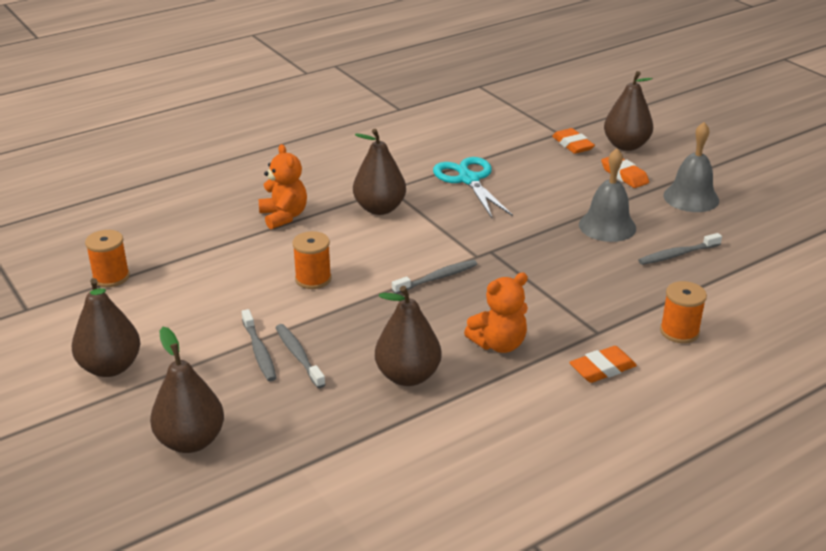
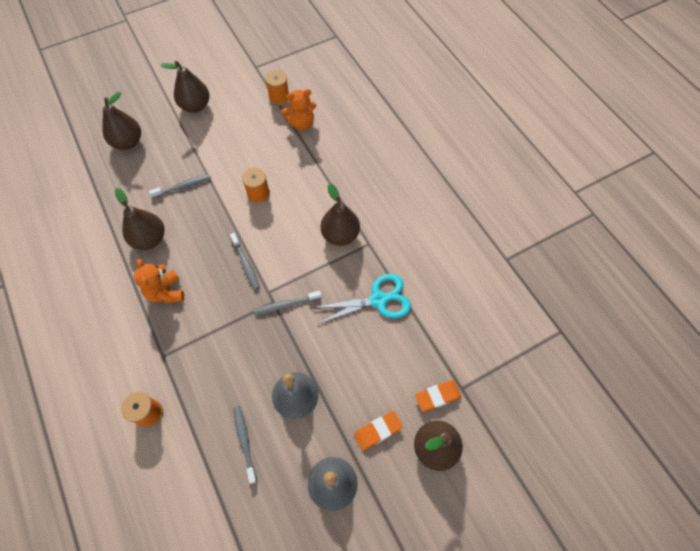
camera: 95 degrees right, 30 degrees up
grey toothbrush [242,309,276,382] -> grey toothbrush moved to [254,291,322,315]
orange teddy bear [259,144,307,229] -> orange teddy bear moved to [281,89,316,130]
orange eraser [569,346,637,383] -> none

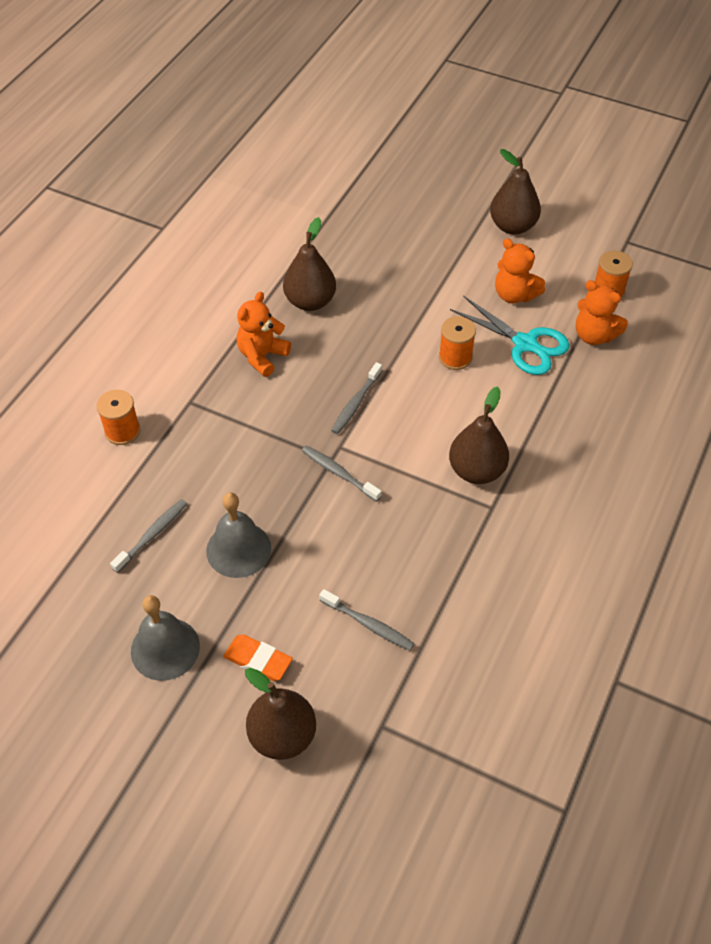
camera: 55 degrees right, 10 degrees down
brown pear [102,92,141,150] -> none
grey toothbrush [149,174,211,198] -> grey toothbrush moved to [319,589,415,651]
turquoise scissors [313,274,411,324] -> turquoise scissors moved to [450,295,570,375]
orange eraser [415,380,462,412] -> none
none -> orange teddy bear [495,239,545,303]

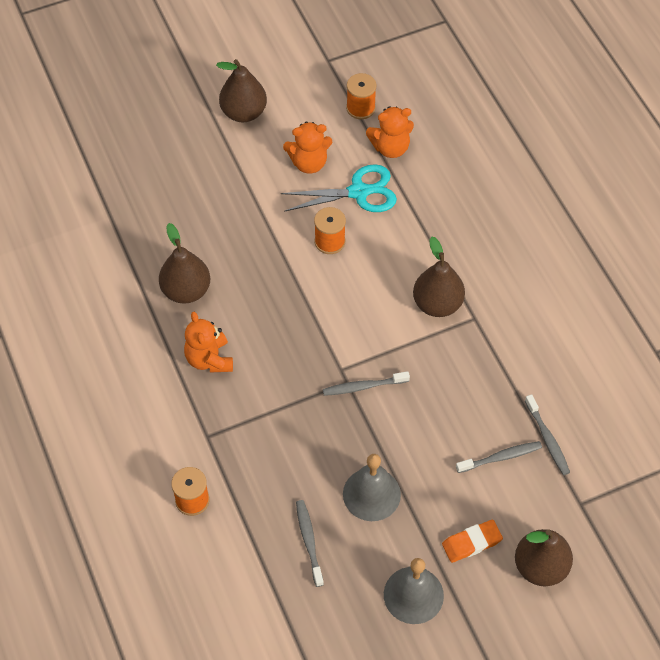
camera: 50 degrees left, 5 degrees up
grey toothbrush [331,362,382,434] -> grey toothbrush moved to [525,394,570,475]

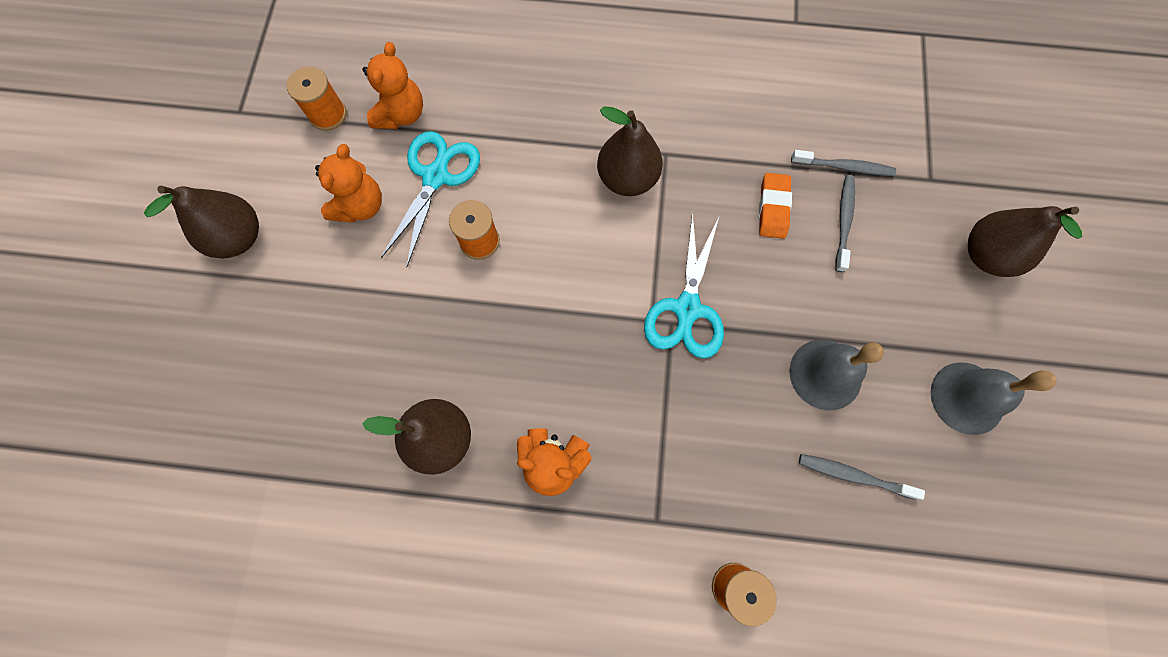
camera: 60 degrees left, 15 degrees up
grey toothbrush [323,371,410,396] -> turquoise scissors [644,211,724,359]
orange eraser [442,520,503,563] -> orange eraser moved to [759,173,792,239]

